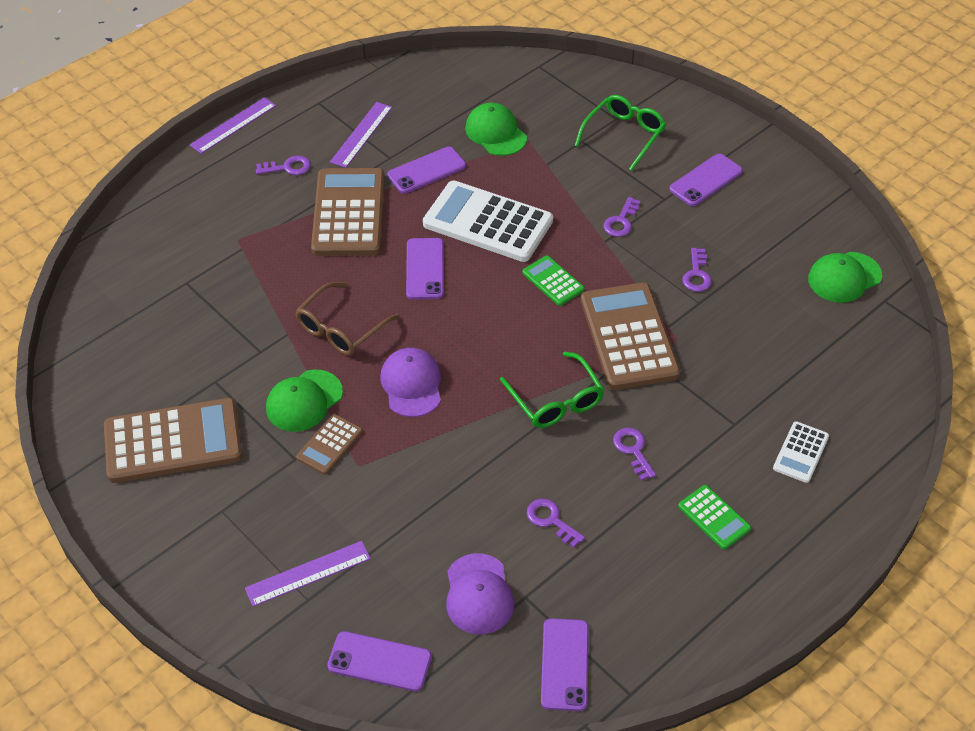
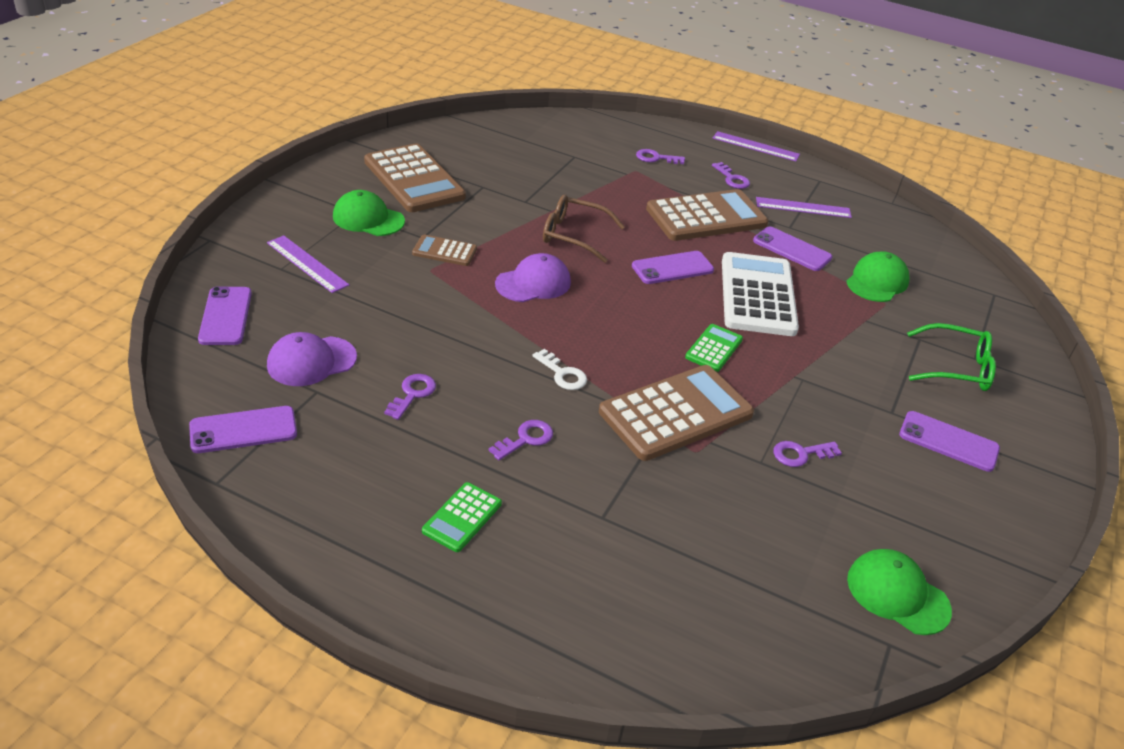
camera: 65 degrees right, 10 degrees down
green cap [266,369,343,432] -> green cap moved to [333,190,405,236]
green glasses [500,351,604,428] -> white key [532,349,587,390]
purple key [603,197,641,237] -> purple key moved to [636,149,685,164]
white calculator [773,421,829,483] -> none

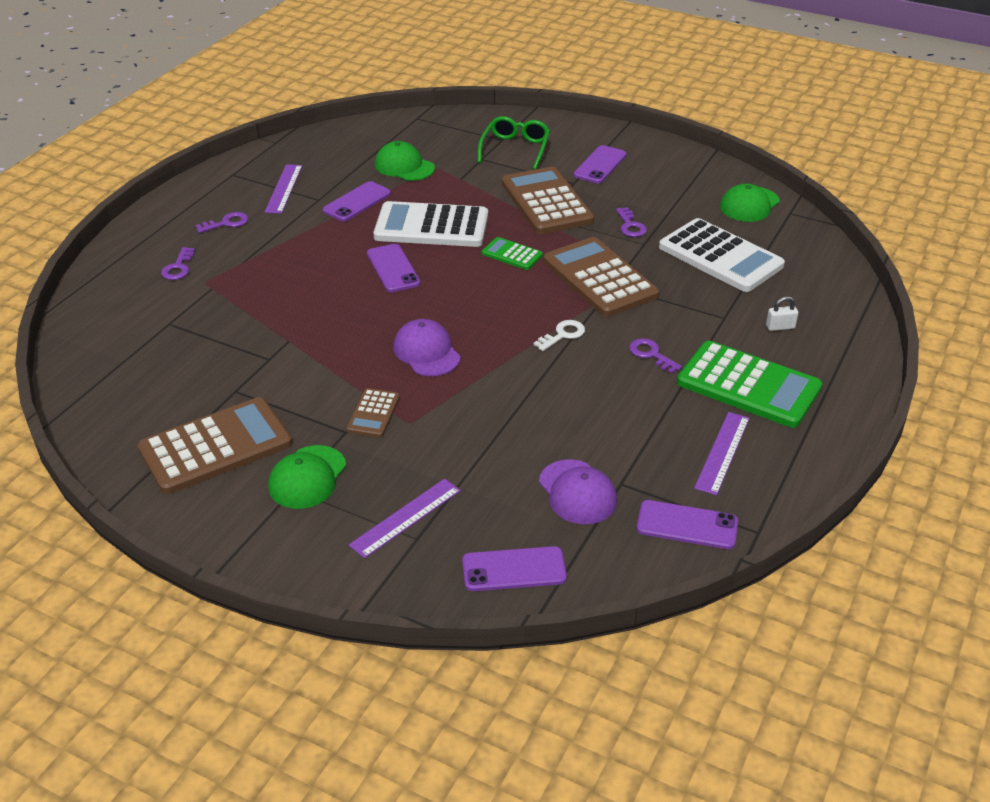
camera: 85 degrees left, 0 degrees up
purple phone [189,406,297,453] -> purple phone turned 60 degrees counterclockwise [637,500,738,549]
purple key [384,374,436,420] -> none
green calculator [422,482,502,552] -> green calculator [677,341,823,428], size x2.04
brown glasses [543,195,625,263] -> none
brown calculator [646,189,768,241] -> brown calculator moved to [501,167,594,234]
purple ruler [713,131,800,161] -> purple ruler moved to [694,412,750,495]
none -> white calculator [659,218,785,292]
none -> white padlock [766,296,798,331]

